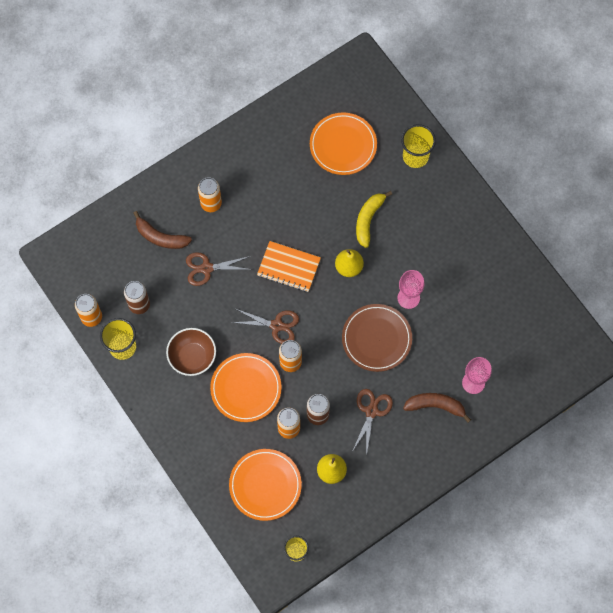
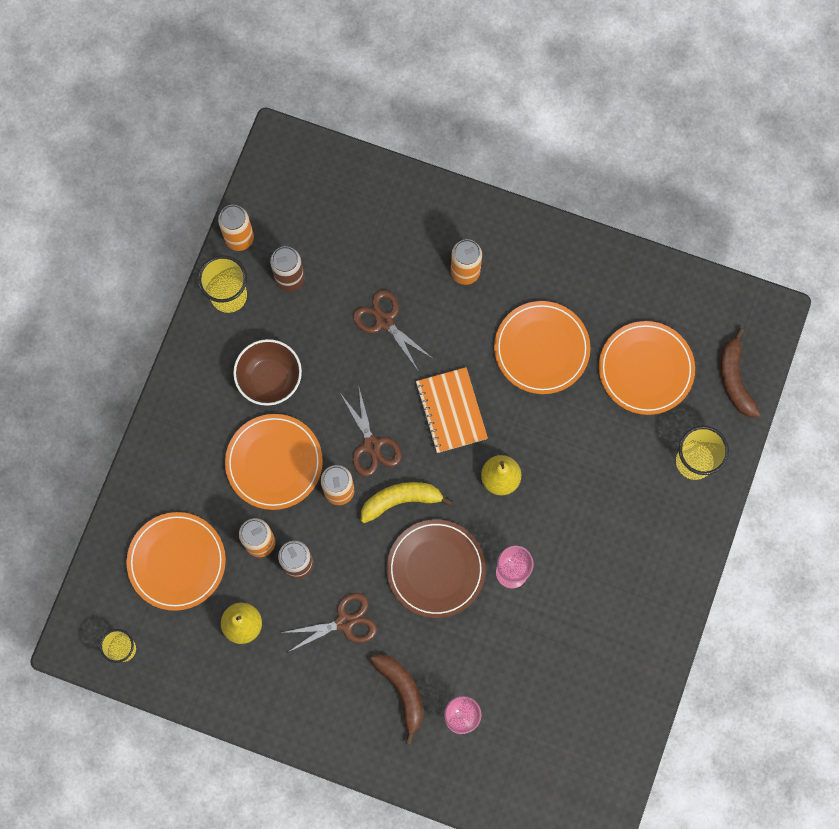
camera: 55 degrees right, 5 degrees up
brown banana [133,211,192,249] -> brown banana moved to [720,328,761,417]
yellow banana [356,191,392,248] -> yellow banana moved to [361,482,453,523]
none -> orange plate [494,301,590,394]

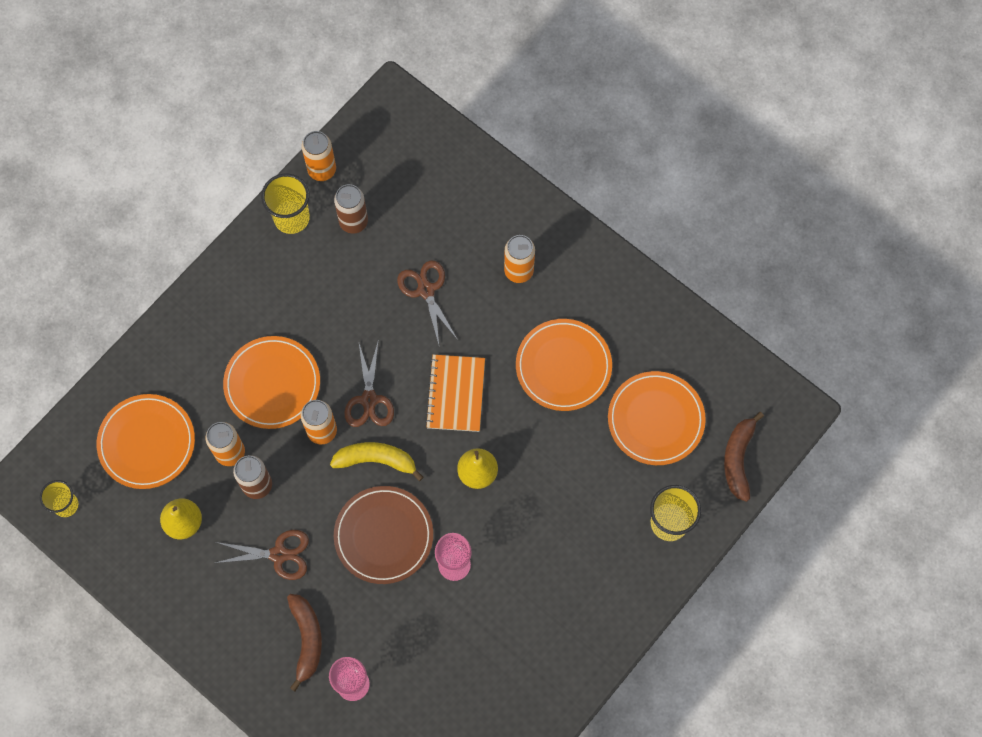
camera: 20 degrees right, 5 degrees down
brown bowl [233,339,302,406] -> none

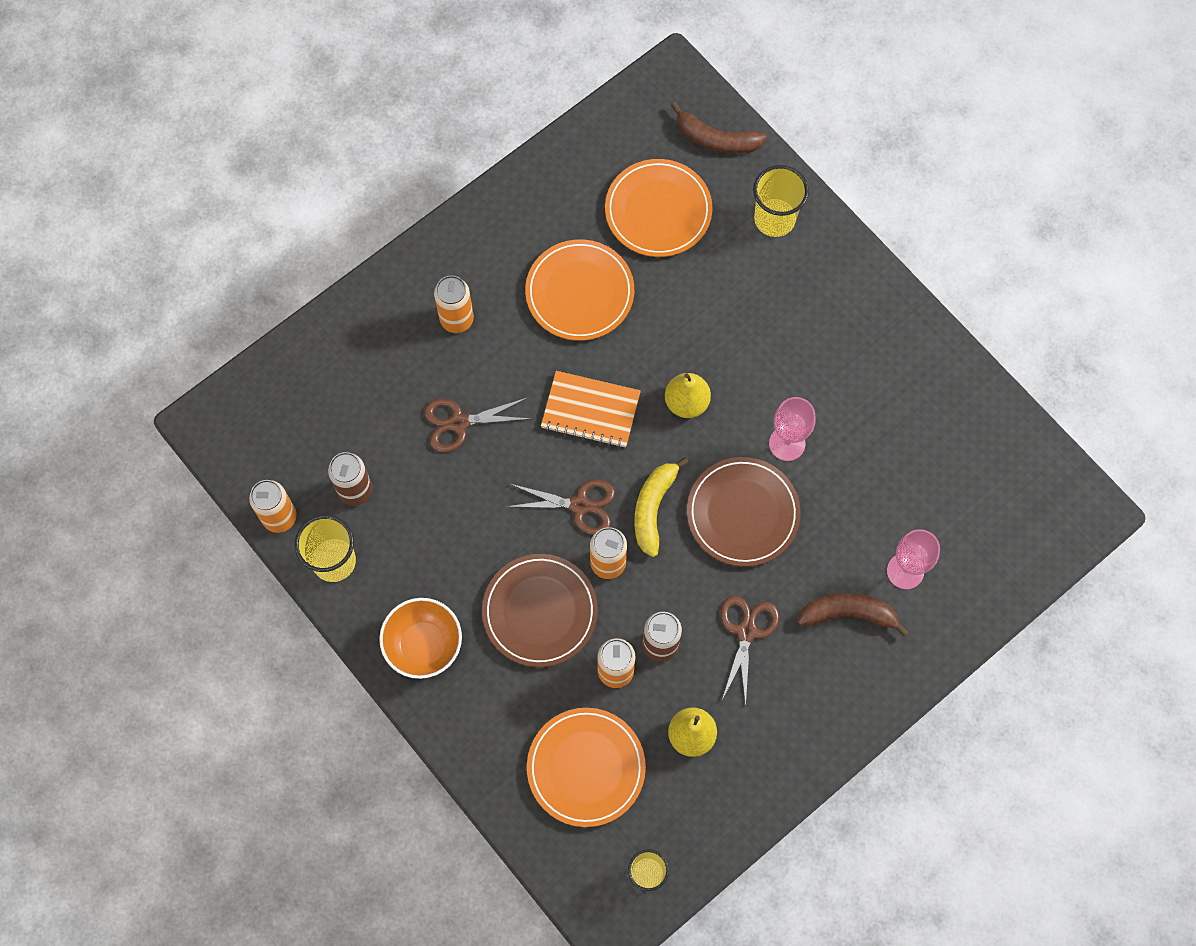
camera: 80 degrees left, 0 degrees up
orange plate [223,336,320,429] -> brown plate [482,554,598,667]
none -> orange bowl [379,598,462,679]

